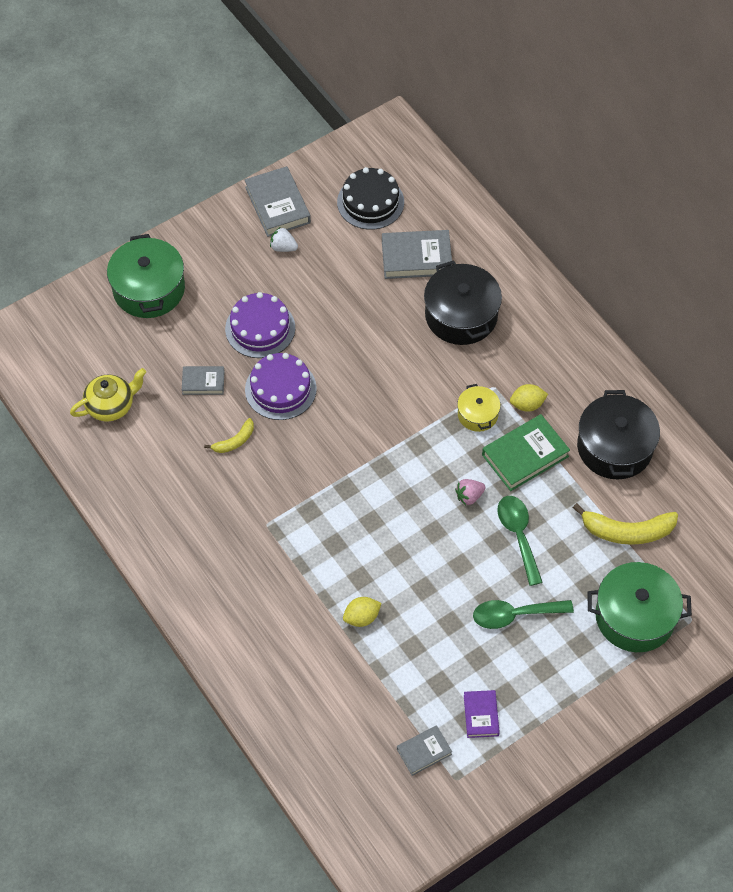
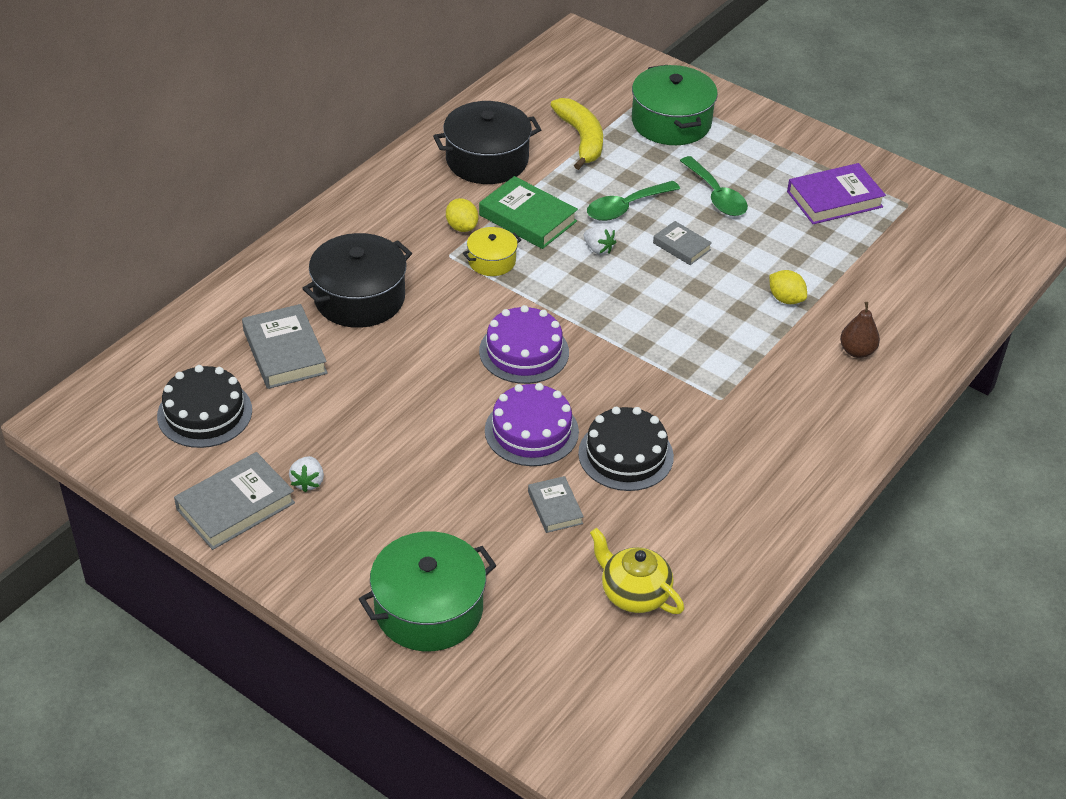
camera: 110 degrees left, 15 degrees down
yellow banana [204,418,254,453] -> black cake [578,407,674,491]
purple cake [225,292,295,358] -> purple cake moved to [479,305,569,384]
grey book [397,725,452,776] -> grey book moved to [653,221,712,265]
pink strawberry [455,479,486,505] -> white strawberry [584,225,616,255]
purple book [464,690,500,738] -> purple book [787,163,886,224], size x1.71
none -> brown pear [840,302,880,358]

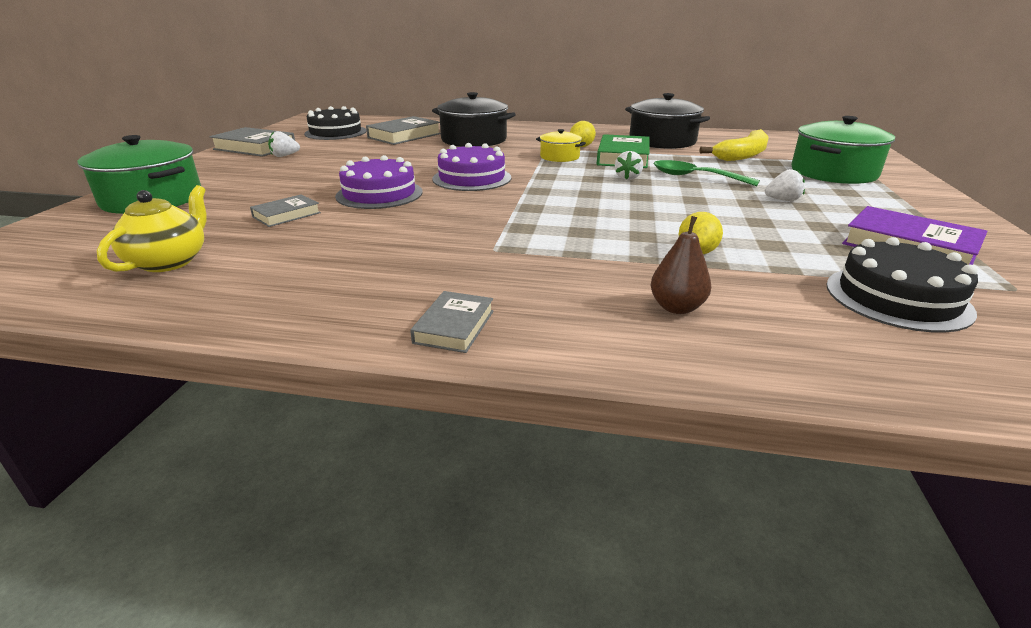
camera: 65 degrees right, 15 degrees down
black cake [578,407,674,491] -> black cake moved to [827,237,978,333]
grey book [653,221,712,265] -> grey book moved to [410,291,494,353]
green spoon [680,156,748,216] -> white strawberry [765,169,805,201]

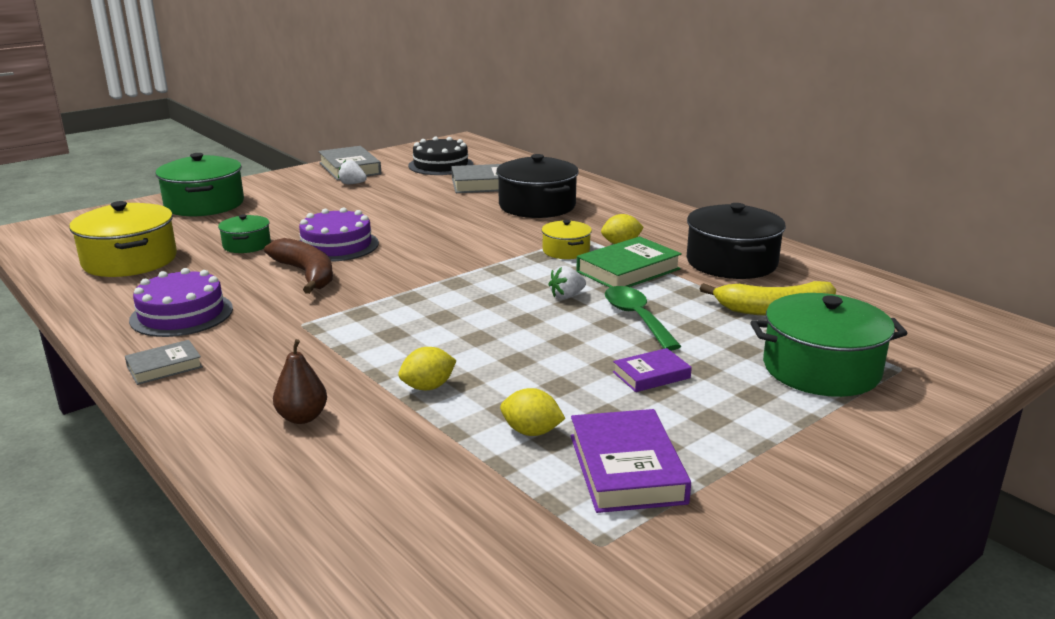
camera: 40 degrees right, 5 degrees down
yellow teapot [97,185,207,272] -> yellow pot [69,201,177,277]
grey book [250,194,321,227] -> green pot [218,214,271,253]
purple cake [432,143,511,191] -> purple cake moved to [129,268,233,337]
white strawberry [765,169,805,201] -> purple book [613,348,692,392]
black cake [827,237,978,333] -> none
none -> brown banana [264,238,333,294]
none -> yellow lemon [500,388,566,436]

